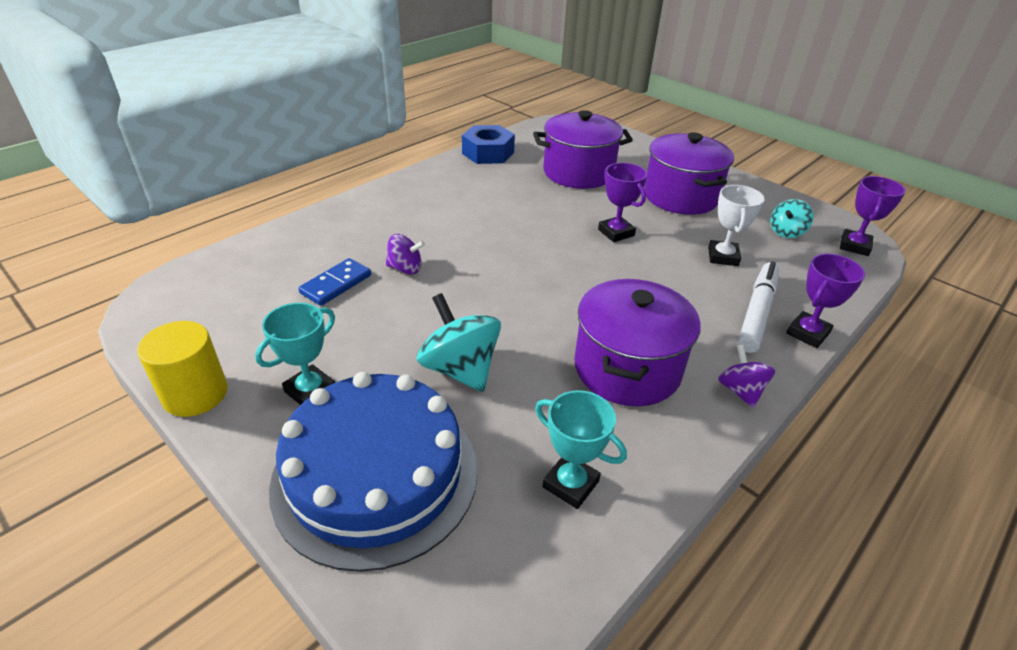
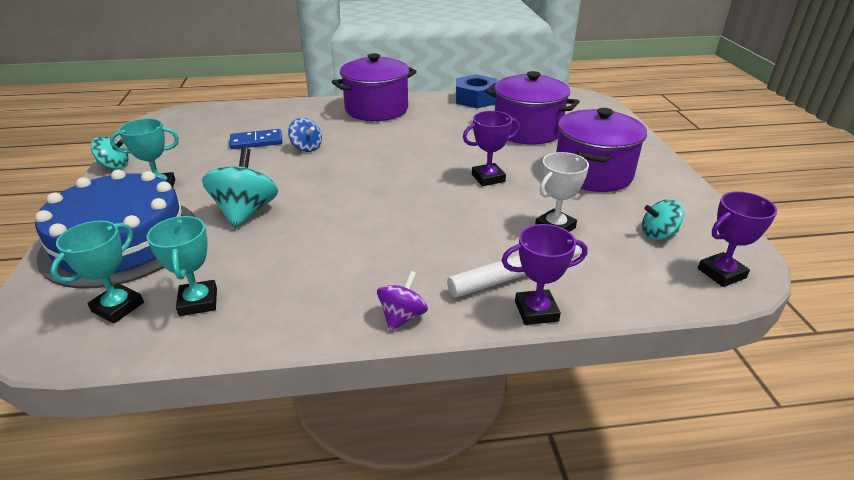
camera: 40 degrees right, 5 degrees down
yellow cylinder [137,321,228,417] -> turquoise spinning top [91,136,129,169]
purple spinning top [386,234,425,275] -> blue spinning top [288,118,322,152]
purple pot [575,279,700,406] -> purple pot moved to [332,53,417,121]
purple trophy [598,163,647,242] -> purple trophy turned 60 degrees clockwise [463,111,520,186]
none -> turquoise trophy [50,221,144,323]

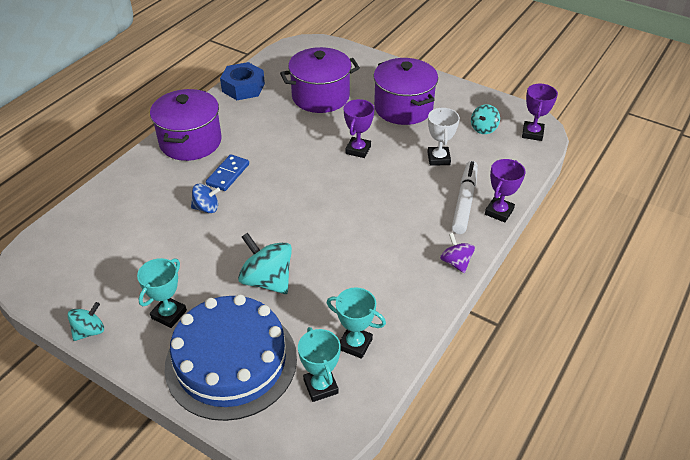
camera: 50 degrees left, 10 degrees up
blue domino [229,129,282,149] -> blue domino moved to [206,154,249,191]

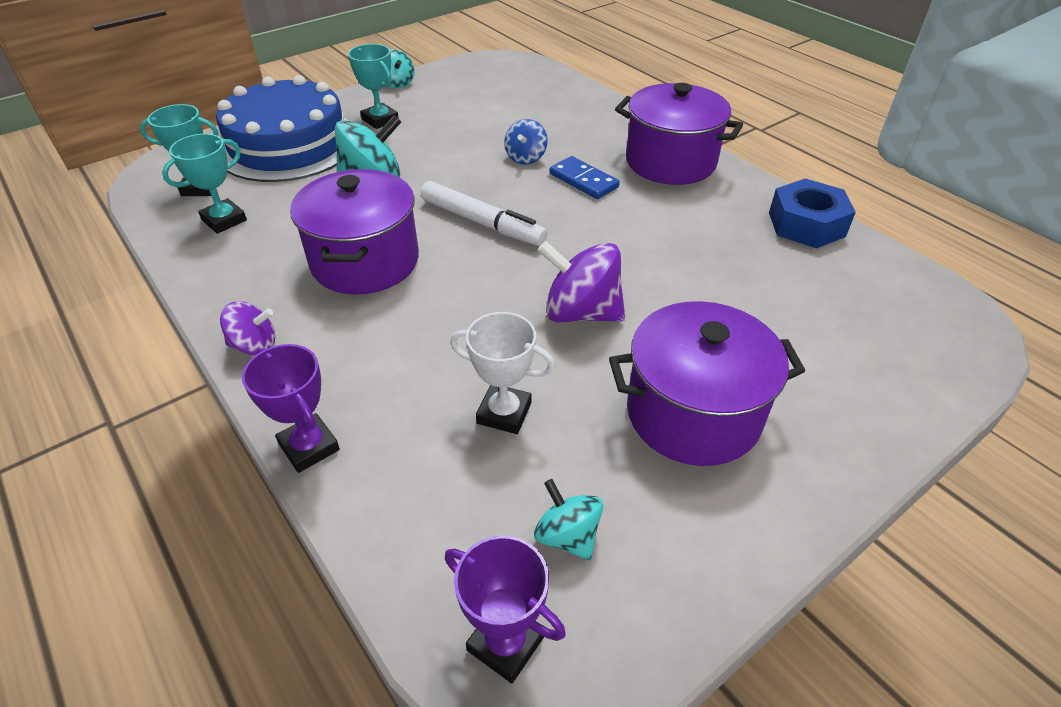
camera: 110 degrees right, 0 degrees up
purple pot [280,47,360,113] -> purple pot moved to [290,169,419,295]
purple trophy [344,99,374,158] -> purple spinning top [538,241,625,322]
white marker [452,161,478,234] -> white marker moved to [421,181,547,246]

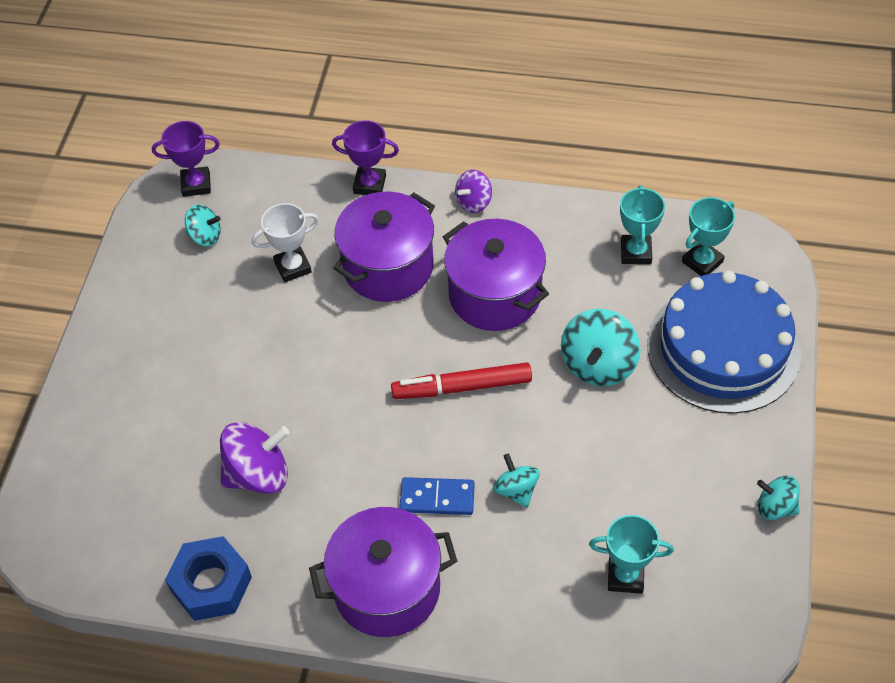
camera: 140 degrees right, 10 degrees up
turquoise trophy [348,44,399,129] -> turquoise trophy moved to [589,515,674,594]
white marker [421,181,547,246] -> red marker [391,362,532,399]
blue spinning top [504,119,548,165] -> turquoise spinning top [493,453,540,508]
purple spinning top [538,241,625,322] -> purple spinning top moved to [220,422,290,494]
purple pot [609,301,805,466] -> purple pot moved to [333,192,435,302]

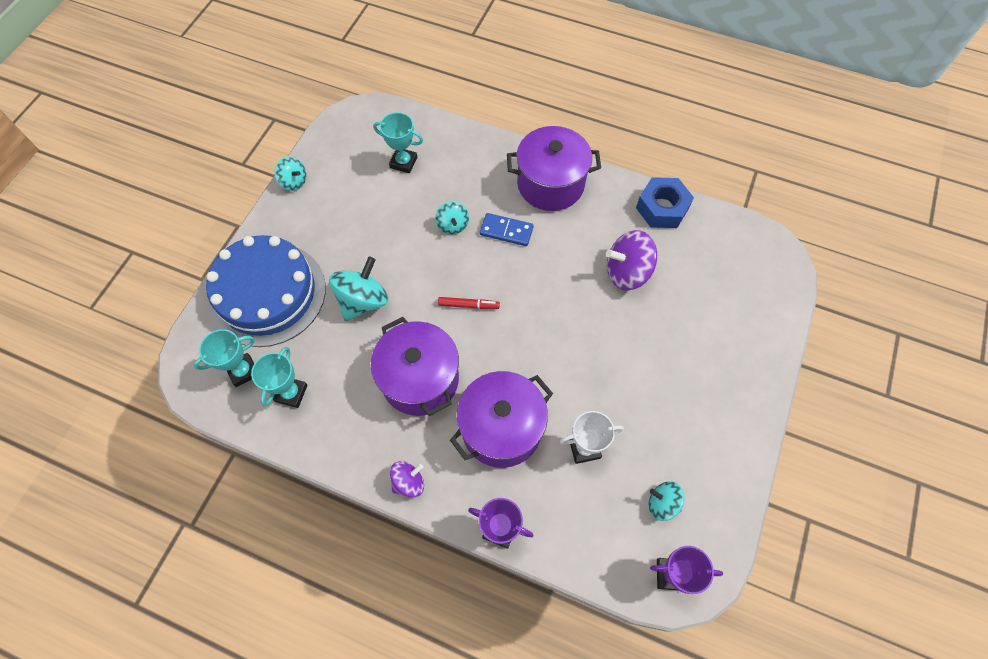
camera: 170 degrees left, 10 degrees up
red marker [391,362,532,399] -> red marker [438,297,500,309], size x0.58

